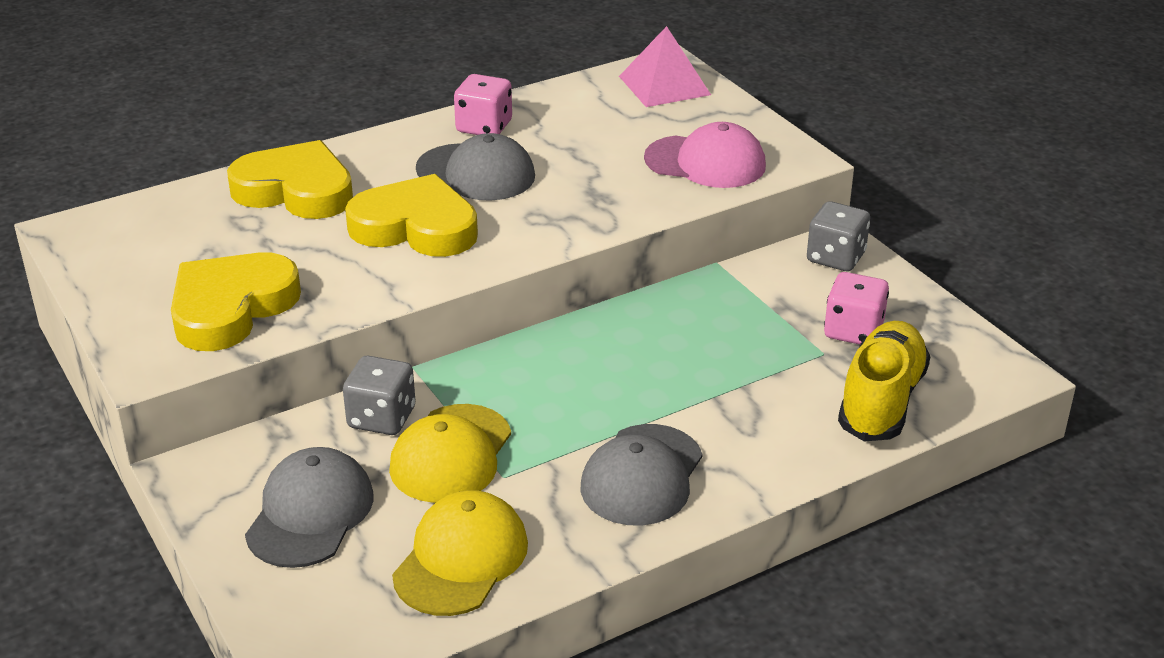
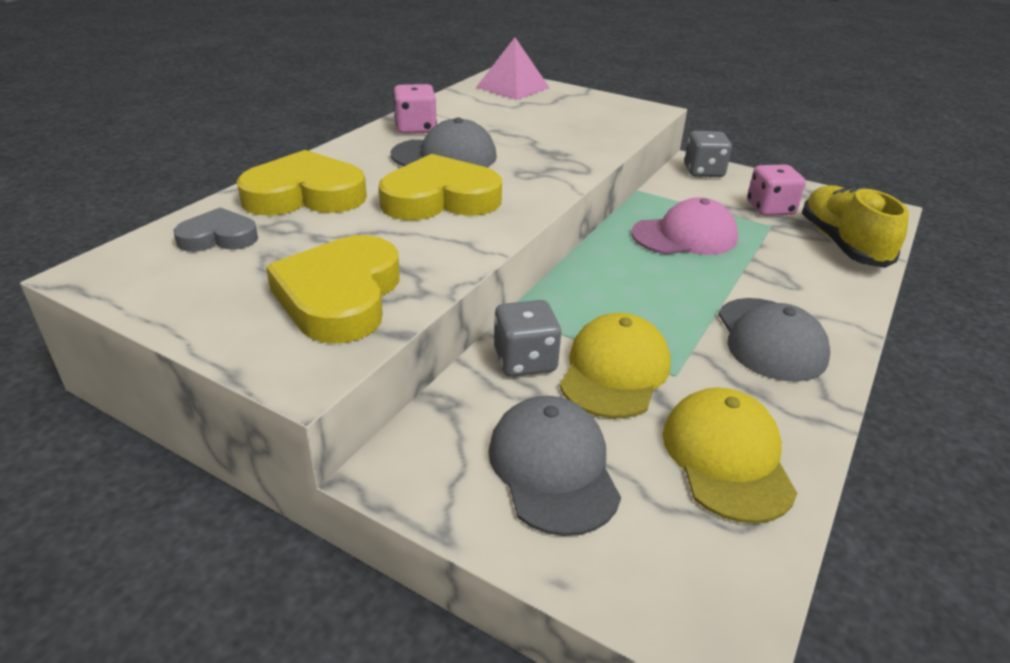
camera: 30 degrees left, 0 degrees up
yellow cap [389,404,511,503] -> yellow cap turned 150 degrees counterclockwise [560,313,671,418]
pink cap [644,122,766,188] -> pink cap moved to [632,198,738,255]
none -> grey heart [174,207,258,252]

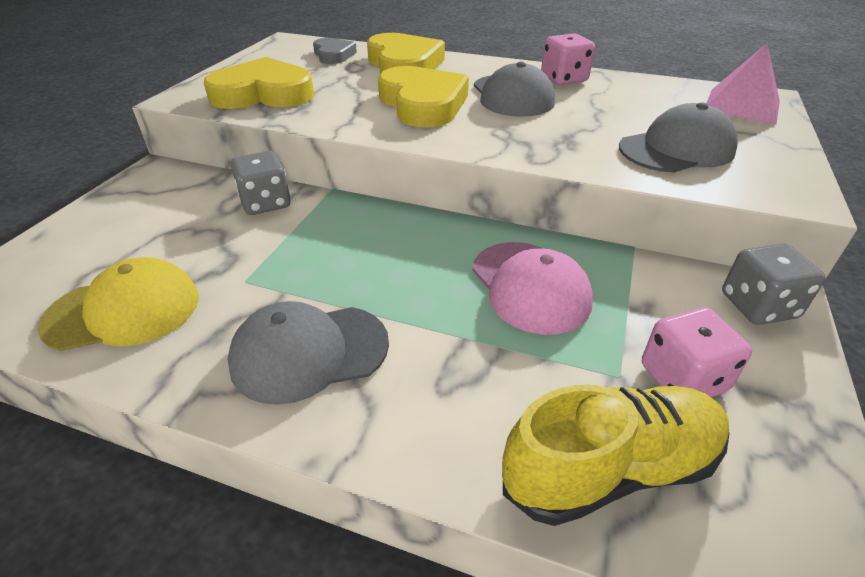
camera: 80 degrees right, 5 degrees up
grey cap [488,396,621,536] -> grey cap moved to [619,102,738,173]
yellow cap [560,313,671,418] -> none

